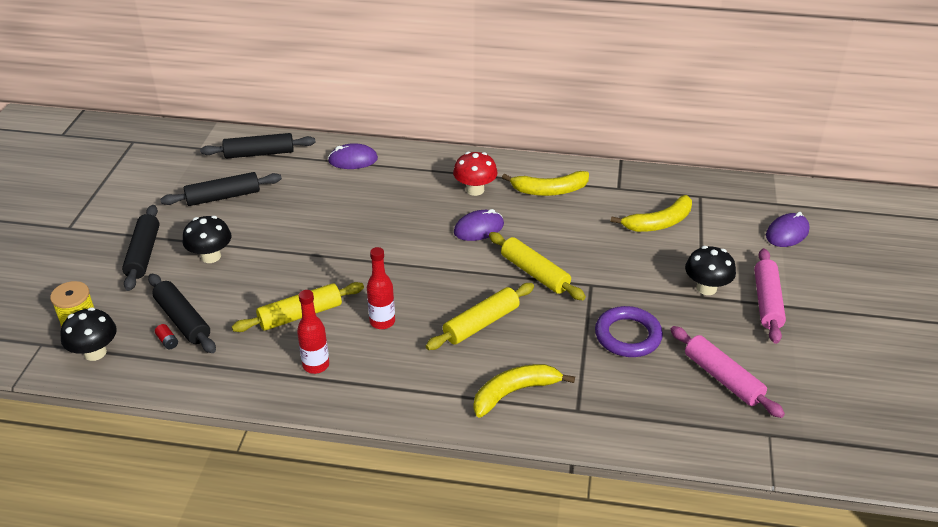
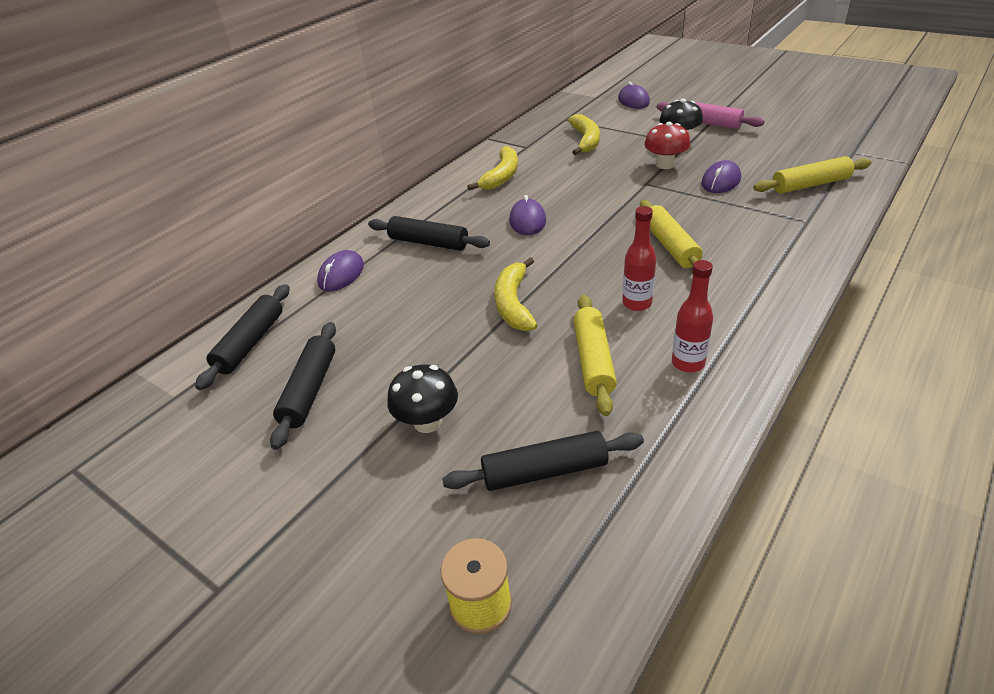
camera: 60 degrees left, 0 degrees up
black mushroom [60,307,117,361] -> none
black rolling pin [122,205,160,291] -> black rolling pin moved to [368,216,490,251]
red battery [155,324,178,349] -> none
red mushroom [453,152,498,196] -> red mushroom moved to [644,122,690,169]
yellow banana [474,364,575,418] -> yellow banana moved to [495,257,538,331]
yellow rolling pin [489,232,586,300] -> yellow rolling pin moved to [753,156,871,194]
purple ring [595,306,663,357] -> purple mouse [701,160,741,193]
pink rolling pin [670,326,785,418] -> none

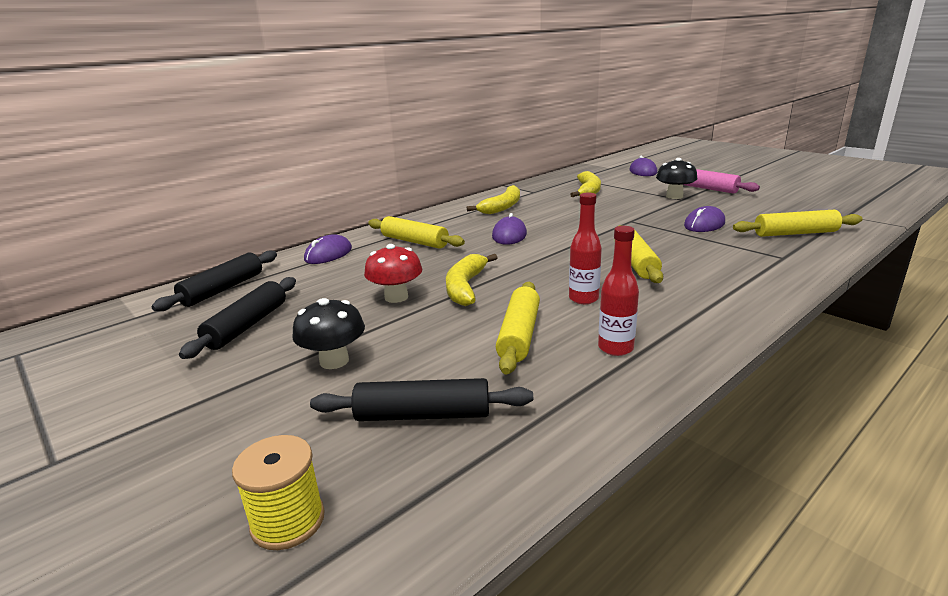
camera: 10 degrees right, 15 degrees down
black rolling pin [368,216,490,251] -> yellow rolling pin [368,216,465,249]
red mushroom [644,122,690,169] -> red mushroom moved to [364,244,422,303]

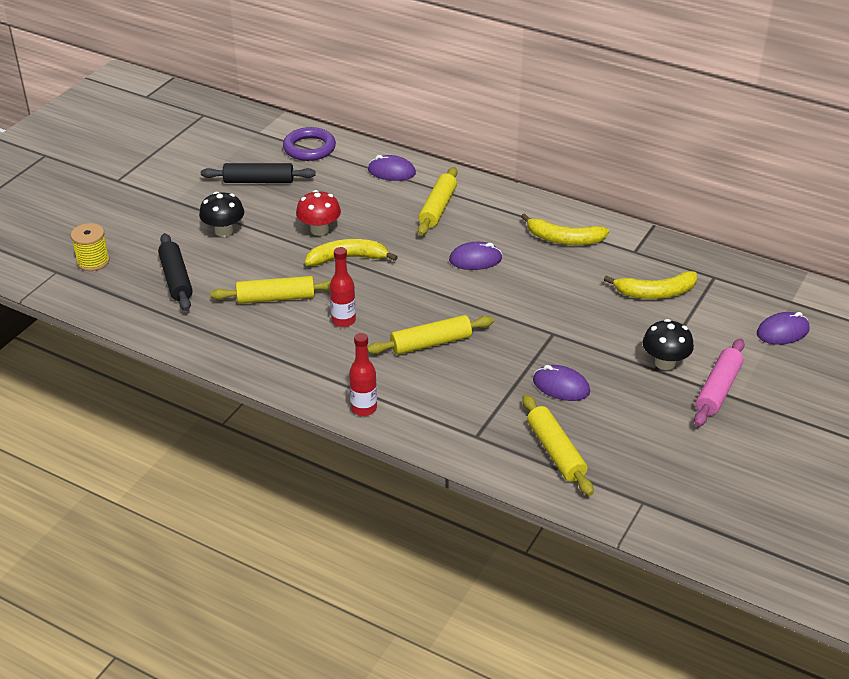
camera: 70 degrees right, 15 degrees up
black rolling pin [151,251,277,311] -> purple ring [283,127,336,161]
red bottle [598,226,639,356] -> red bottle moved to [349,333,377,416]

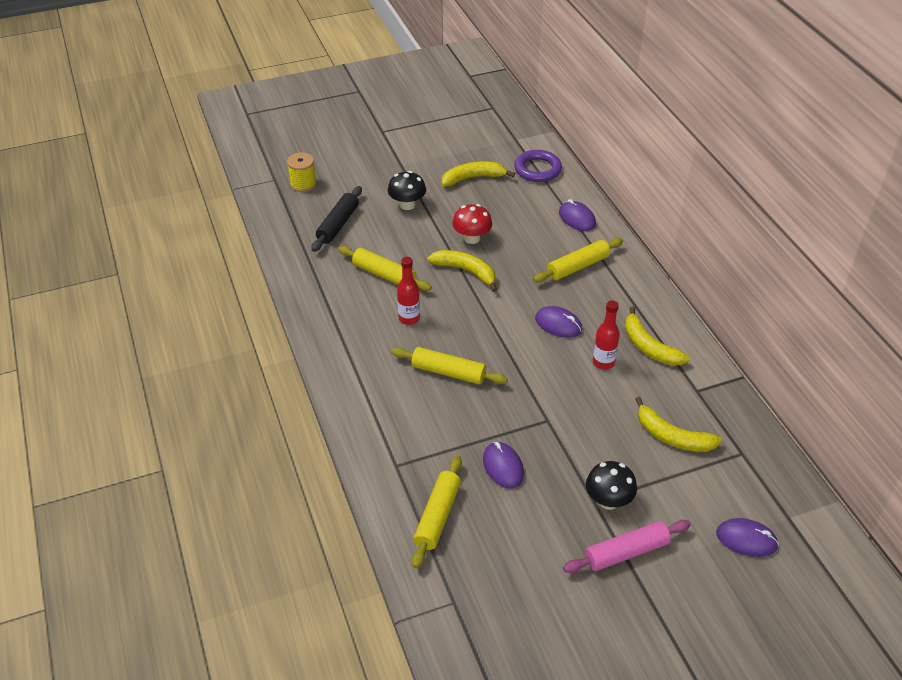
camera: 40 degrees right, 5 degrees up
black rolling pin [201,163,316,183] -> yellow banana [442,161,515,186]
red bottle [349,333,377,416] -> red bottle moved to [593,300,620,369]

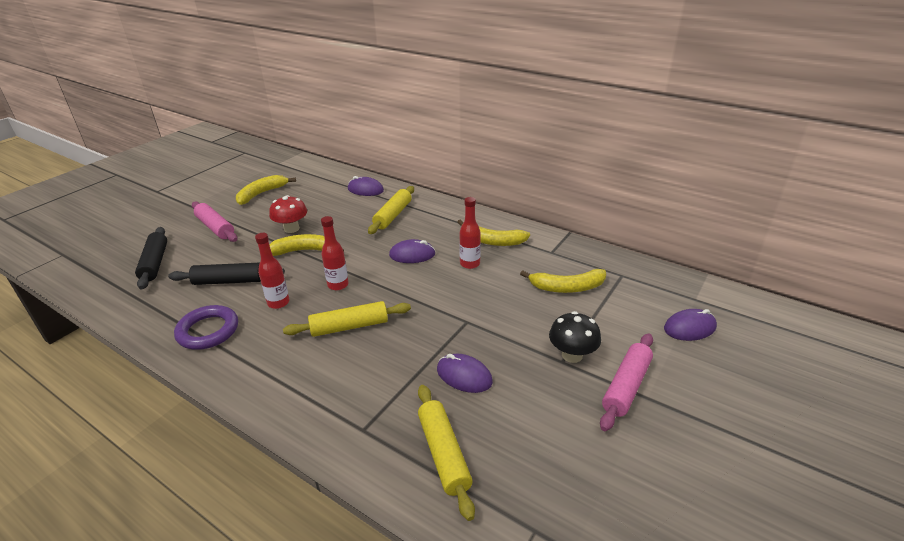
camera: 35 degrees left, 10 degrees down
yellow spool [287,152,317,192] -> none
yellow rolling pin [338,246,432,291] -> black rolling pin [168,263,285,285]
black mushroom [388,171,426,210] -> pink rolling pin [192,201,237,242]
purple ring [514,150,562,182] -> purple ring moved to [174,305,238,350]
none -> red bottle [321,216,349,290]

